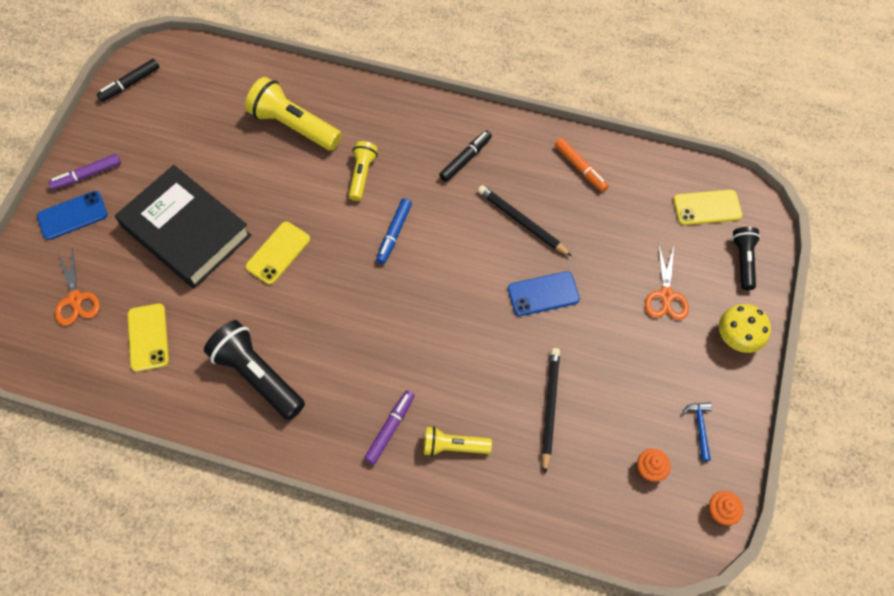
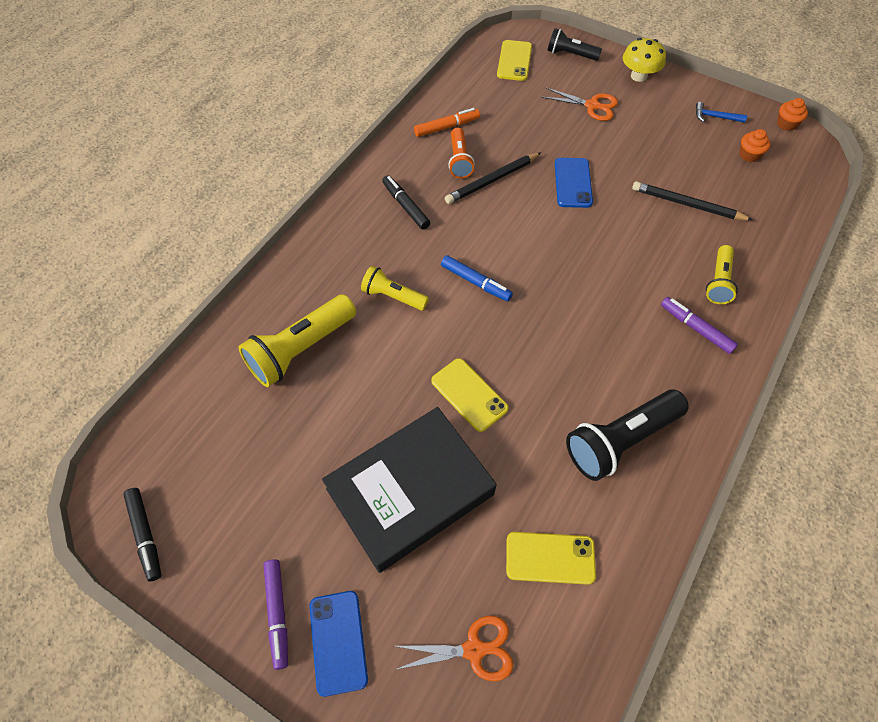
camera: 75 degrees left, 5 degrees down
none -> orange flashlight [448,127,475,178]

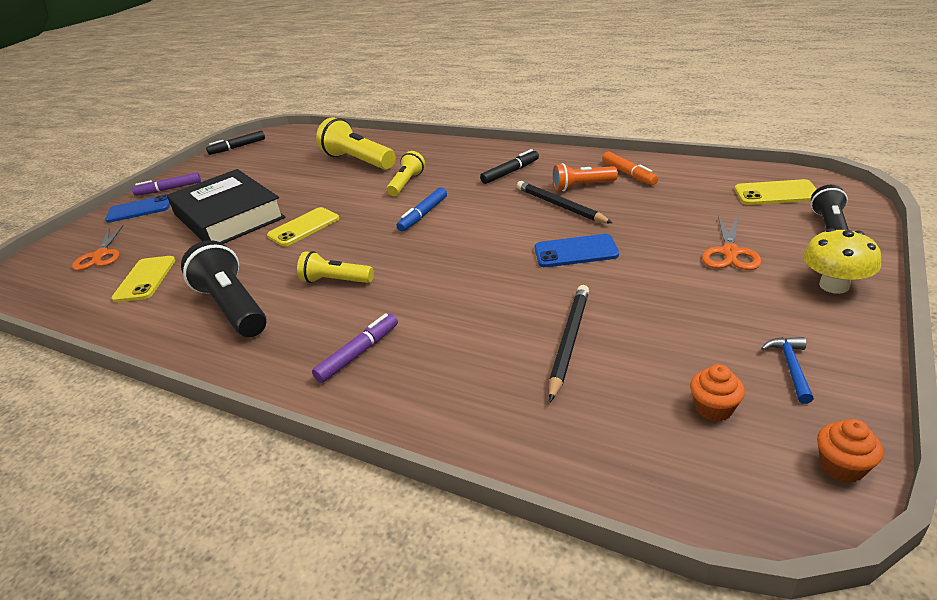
camera: 90 degrees right, 25 degrees down
yellow flashlight [706,245,738,304] -> yellow flashlight moved to [297,251,374,283]

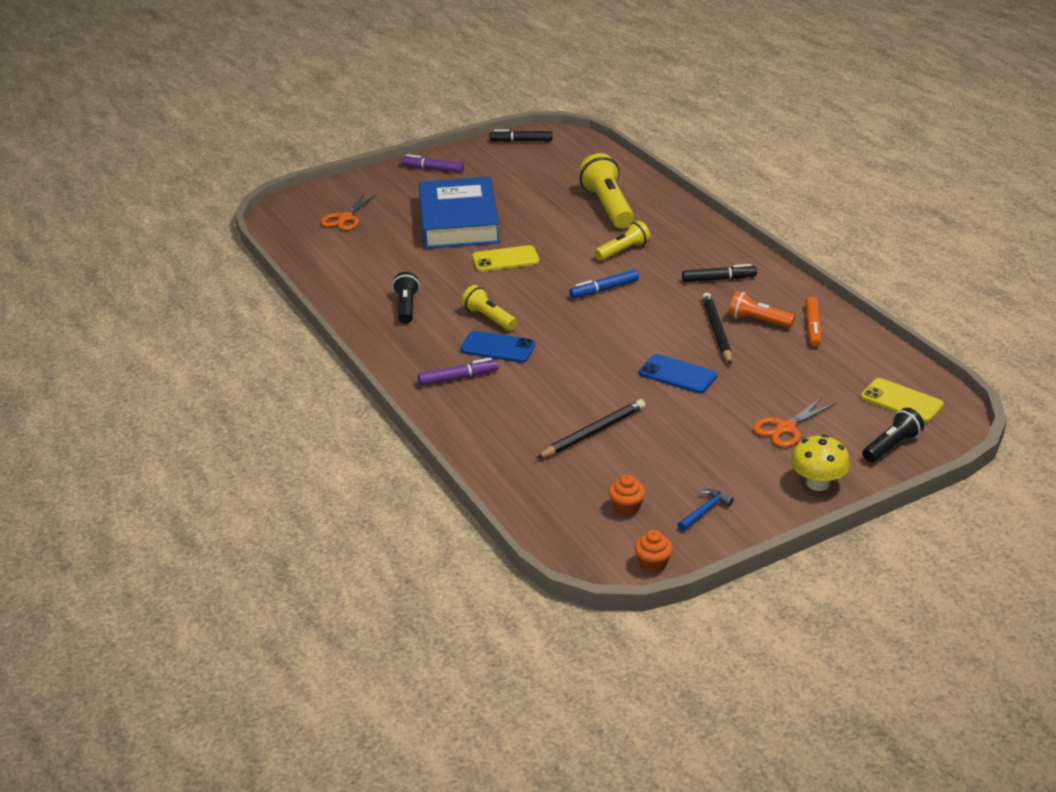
camera: 30 degrees right, 0 degrees up
blue phone [105,194,170,223] -> blue phone moved to [460,331,536,363]
yellow phone [111,256,175,302] -> none
black book [167,169,285,244] -> blue book [419,177,500,249]
black flashlight [181,240,267,337] -> black flashlight [392,272,420,324], size x0.59

